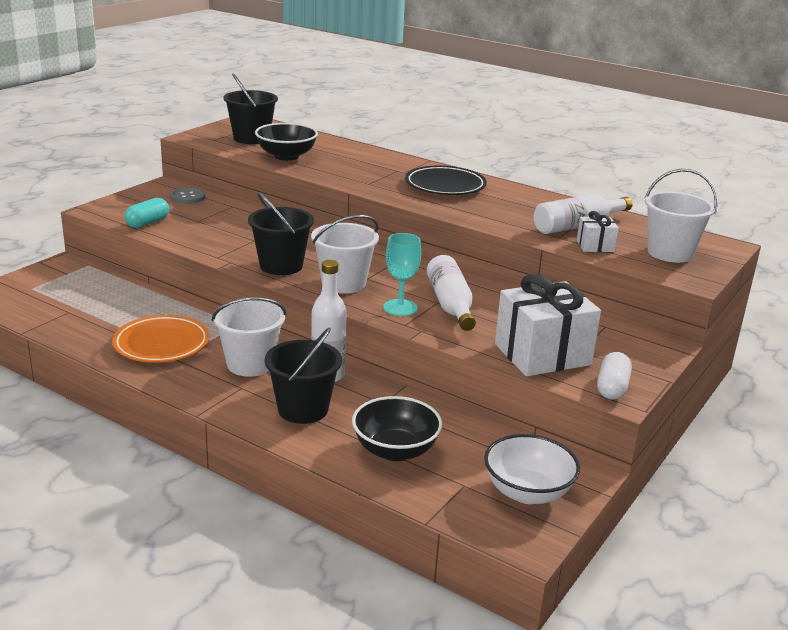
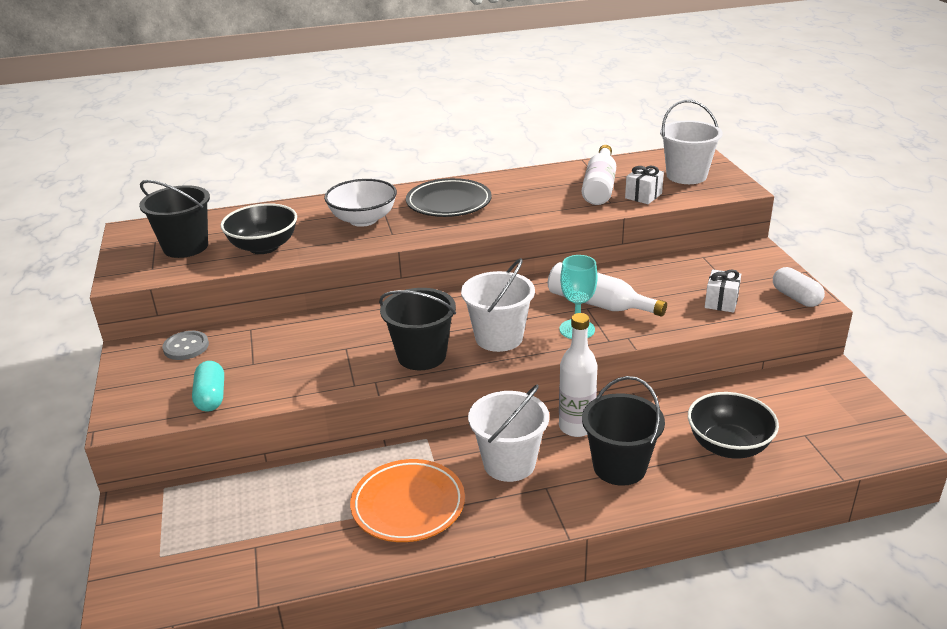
camera: 45 degrees left, 5 degrees up
white bowl [484,434,580,504] -> white bowl moved to [324,179,397,227]
white gift [495,274,601,376] -> white gift [705,269,741,313], size x0.47

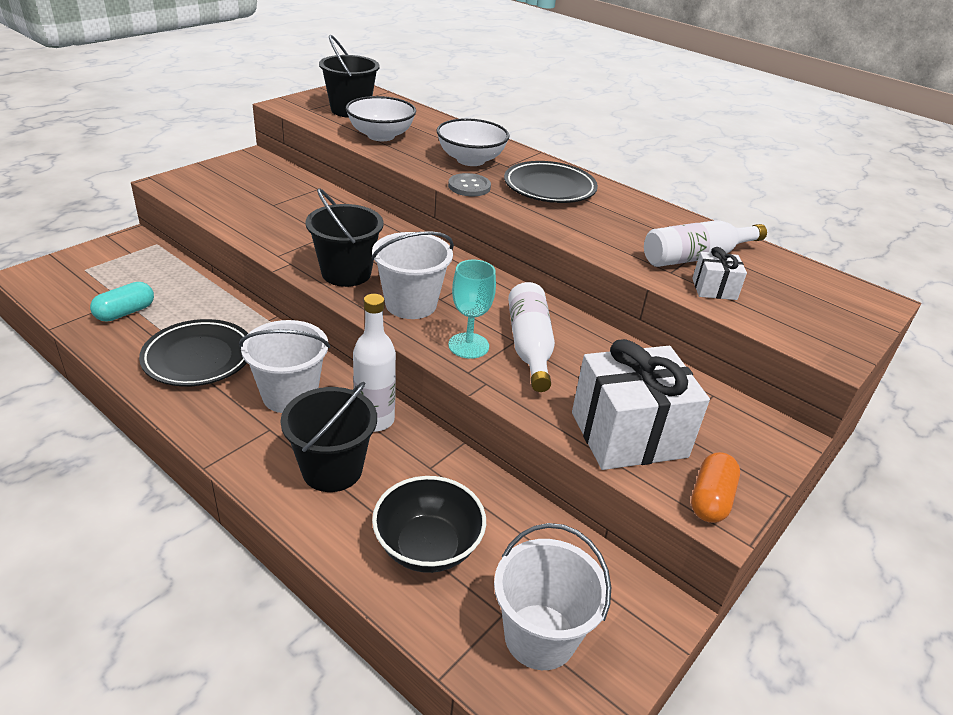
camera: 50 degrees right, 5 degrees up
grey button [162,331,209,360] -> grey button moved to [448,173,491,196]
turquoise capsule [192,361,224,412] -> turquoise capsule moved to [90,282,154,322]
black bowl [220,203,297,254] -> white bowl [346,96,416,141]
orange plate [350,459,465,542] -> black plate [139,319,248,386]
white bucket [660,100,723,184] -> white bucket moved to [494,523,611,670]
white gift [705,269,741,313] -> white gift [572,339,710,470], size x2.12
white capsule [773,267,825,307] -> orange capsule [691,452,740,523]

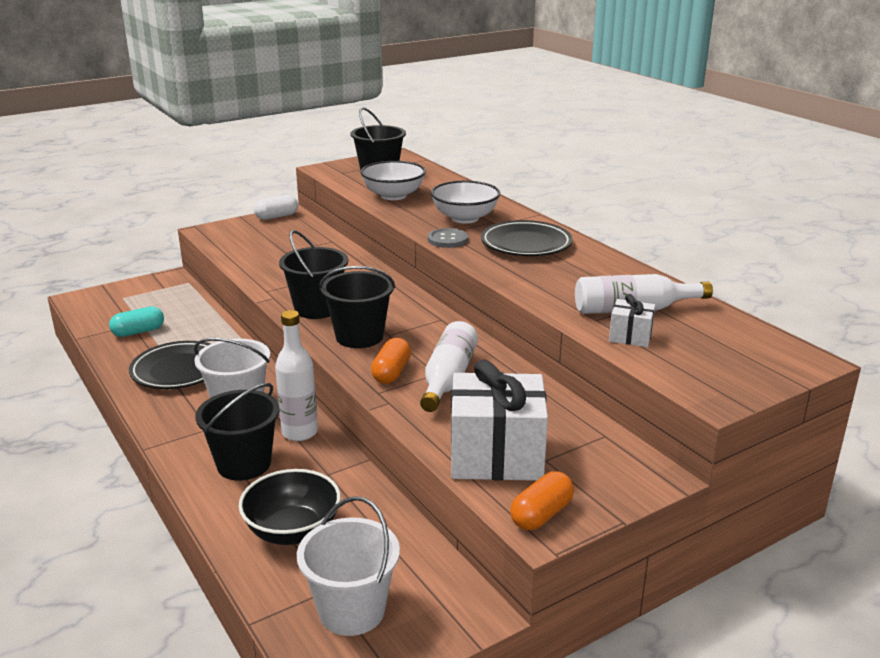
camera: 20 degrees right, 10 degrees down
white bucket [371,231,454,319] -> black bucket [319,266,395,348]
turquoise goblet [448,260,496,359] -> orange capsule [371,338,411,384]
none -> white capsule [254,195,298,220]

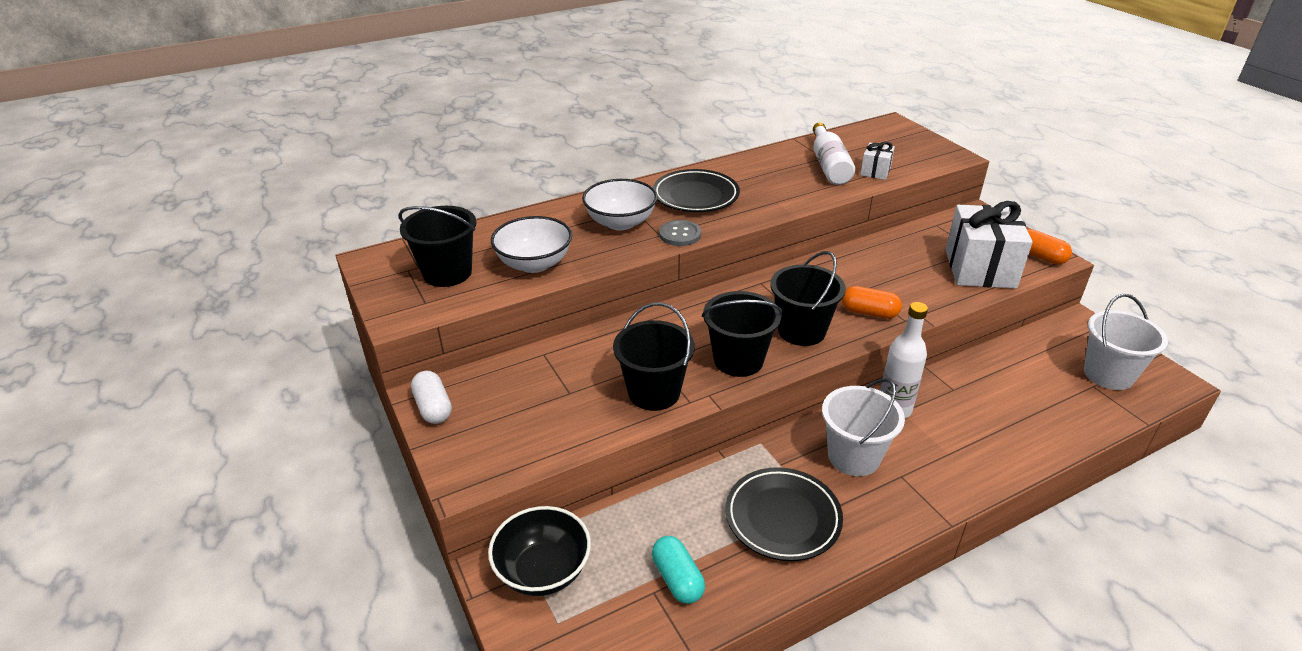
camera: 85 degrees left, 10 degrees up
black bucket [195,383,280,481] -> black bucket moved to [613,302,695,411]
black bowl [239,469,341,545] -> black bowl moved to [488,506,591,596]
white bottle [420,321,478,412] -> none

